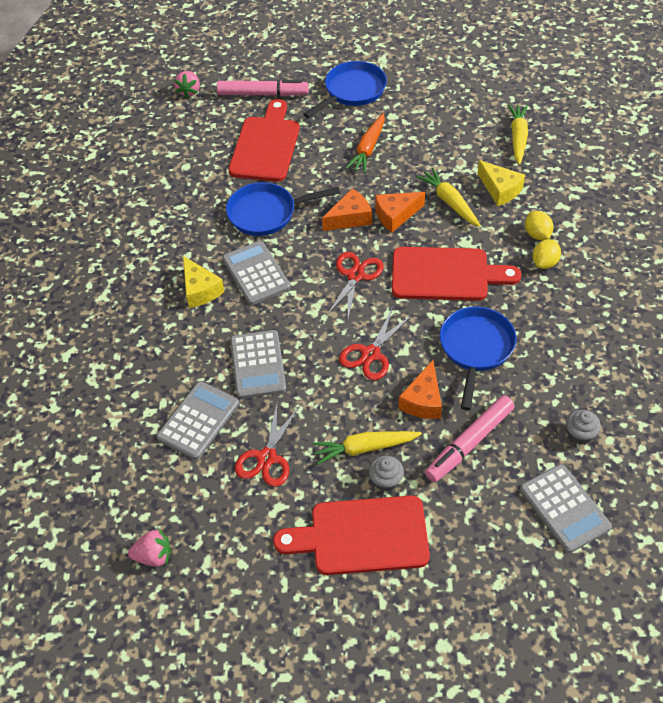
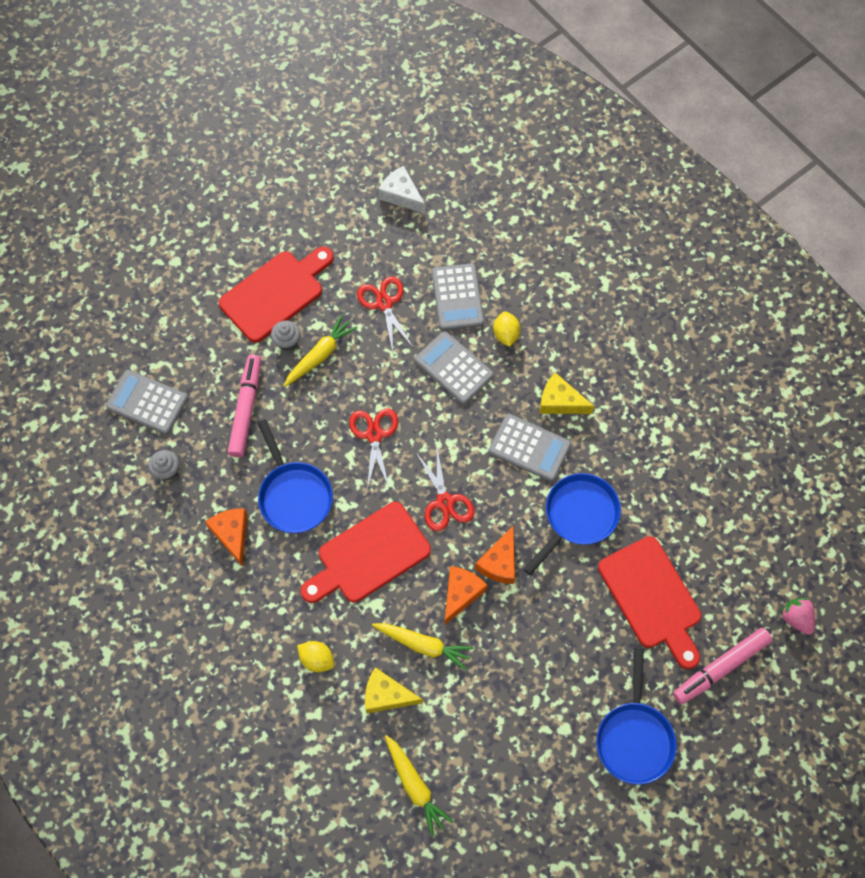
camera: 140 degrees right, 15 degrees up
pink strawberry [128,529,171,567] -> white cheese [378,166,425,214]
orange carrot [346,113,385,173] -> none
orange cheese [399,360,442,419] -> orange cheese moved to [205,508,247,567]
yellow lemon [532,239,561,269] -> yellow lemon moved to [493,311,520,347]

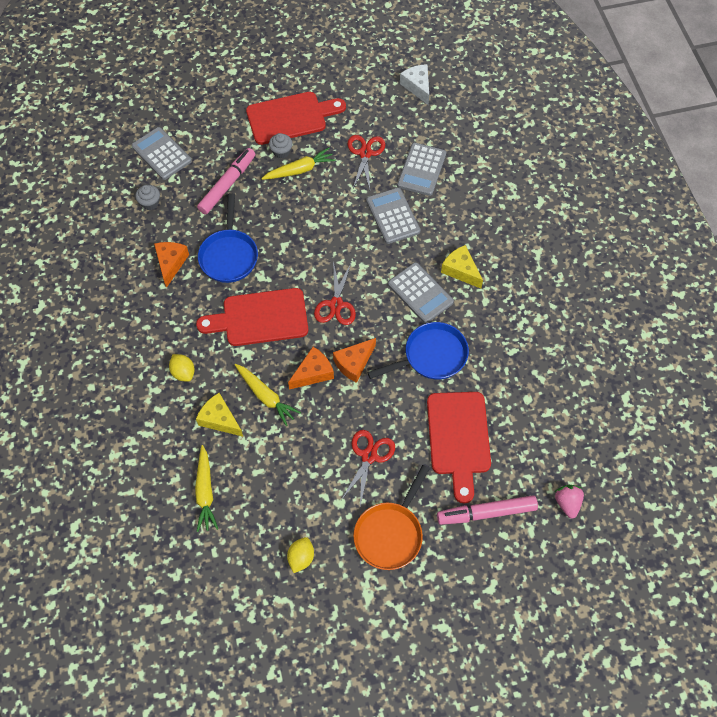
camera: 25 degrees right, 5 degrees down
red scissors [349,409,398,490] -> red scissors moved to [341,430,395,506]
yellow lemon [493,311,520,347] -> yellow lemon moved to [287,537,314,573]
blue pan [596,648,677,785] -> orange pan [353,465,430,570]

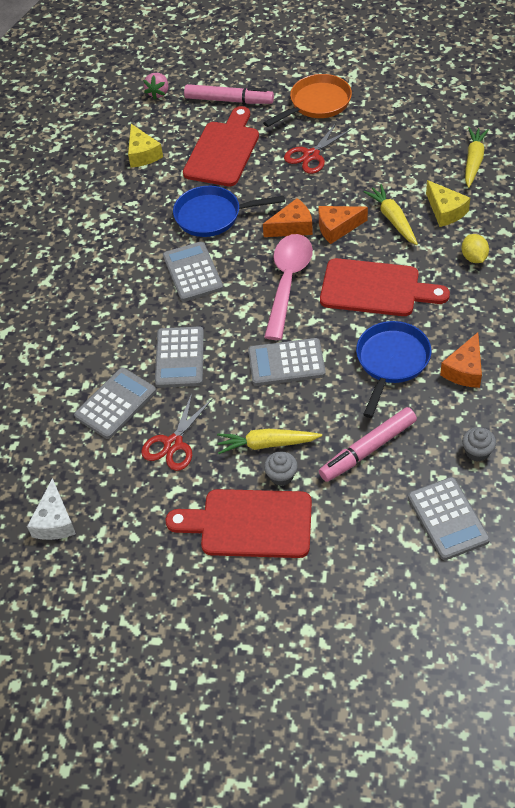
camera: 155 degrees left, 10 degrees down
yellow lemon [287,537,314,573] -> none
red scissors [314,262,356,325] -> pink spoon [264,234,313,340]
yellow cheese [441,245,483,288] -> yellow cheese moved to [128,124,163,167]
none -> grey calculator [248,338,326,386]

